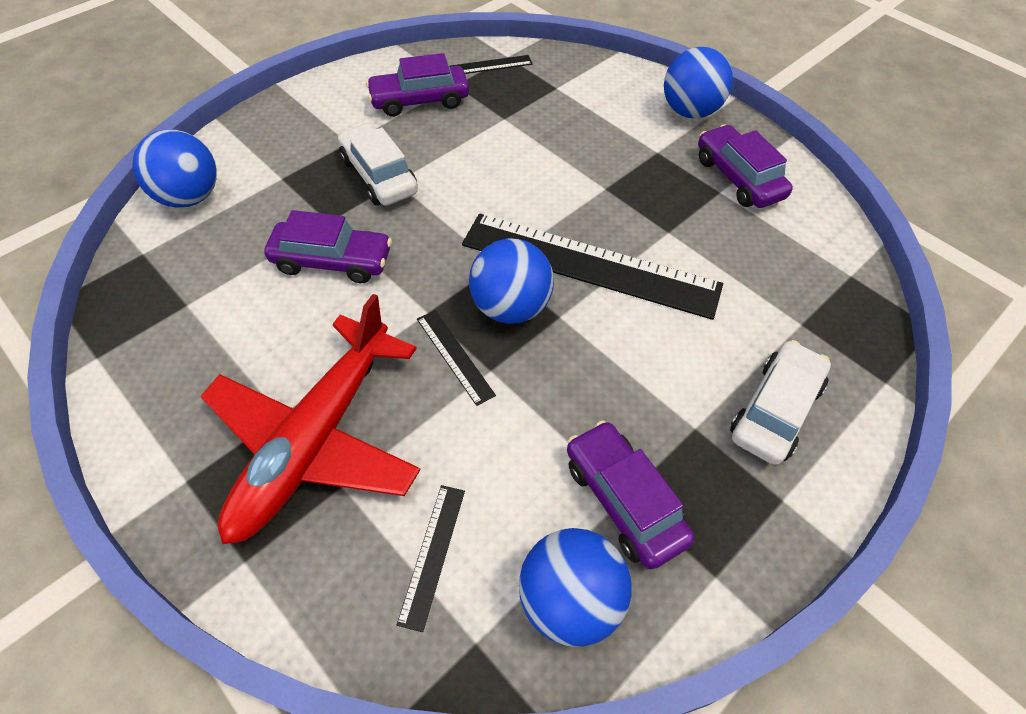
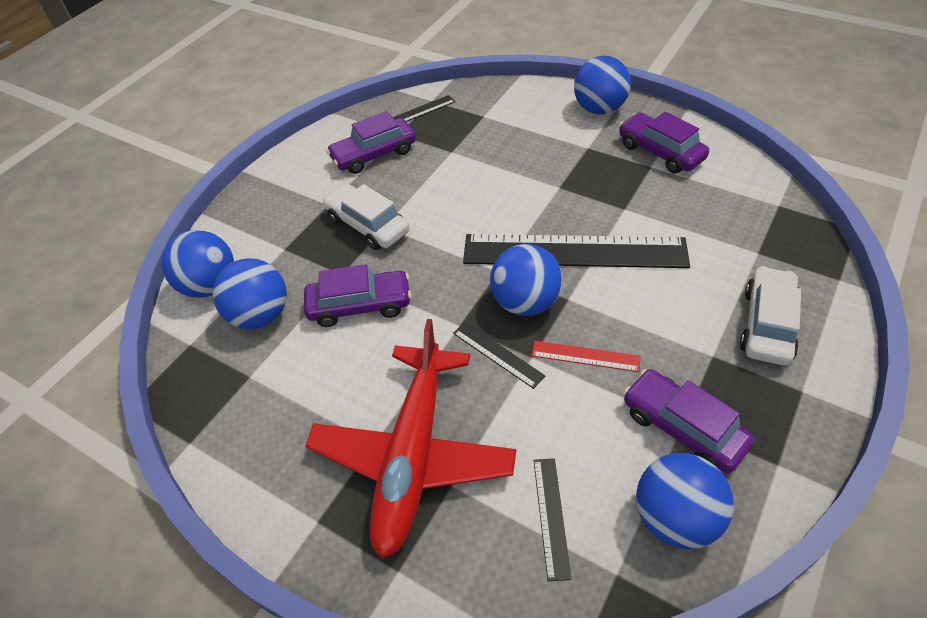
camera: 10 degrees left, 5 degrees down
none -> blue ball [213,258,287,329]
none -> red ruler [532,341,641,372]

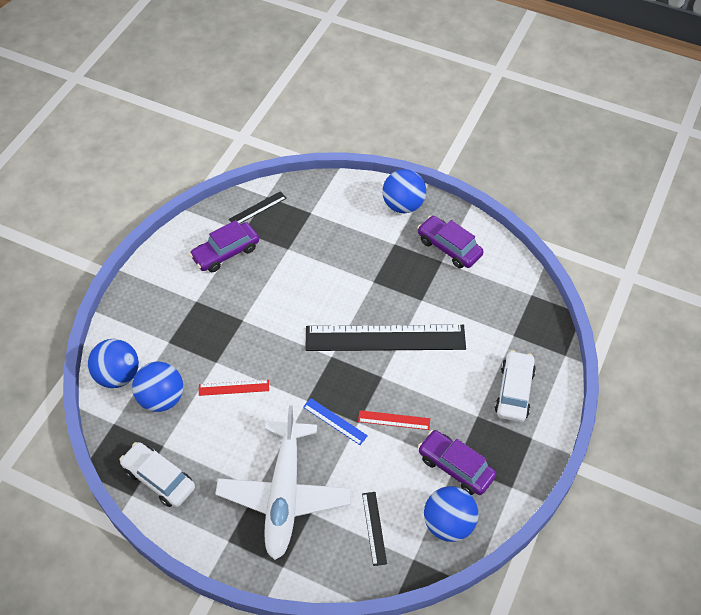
camera: 10 degrees left, 5 degrees up
purple car [304,264,412,327] -> red ruler [199,380,269,396]
red plane [305,319,516,559] -> white plane [215,405,351,560]
white car [323,184,409,250] -> white car moved to [119,442,195,507]
black ruler [453,322,545,389] -> blue ruler [303,398,368,445]
blue ball [490,244,563,316] -> none

